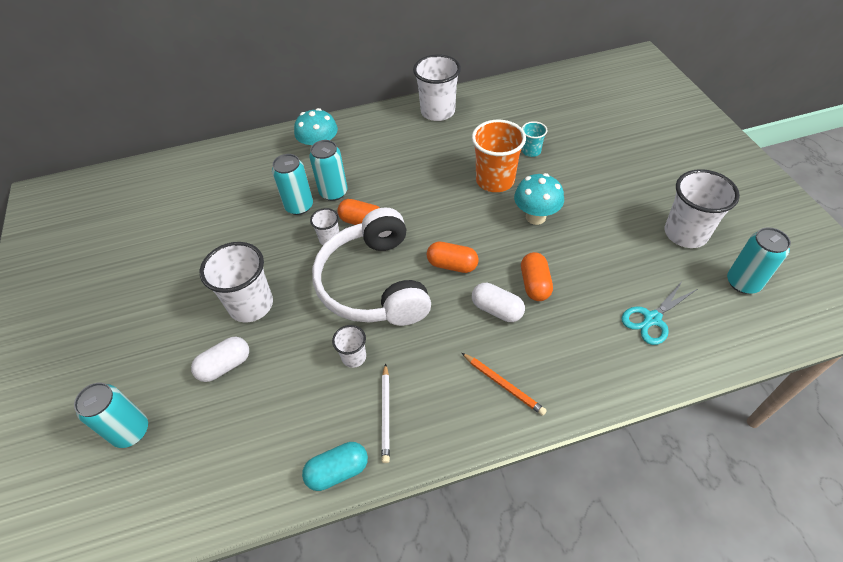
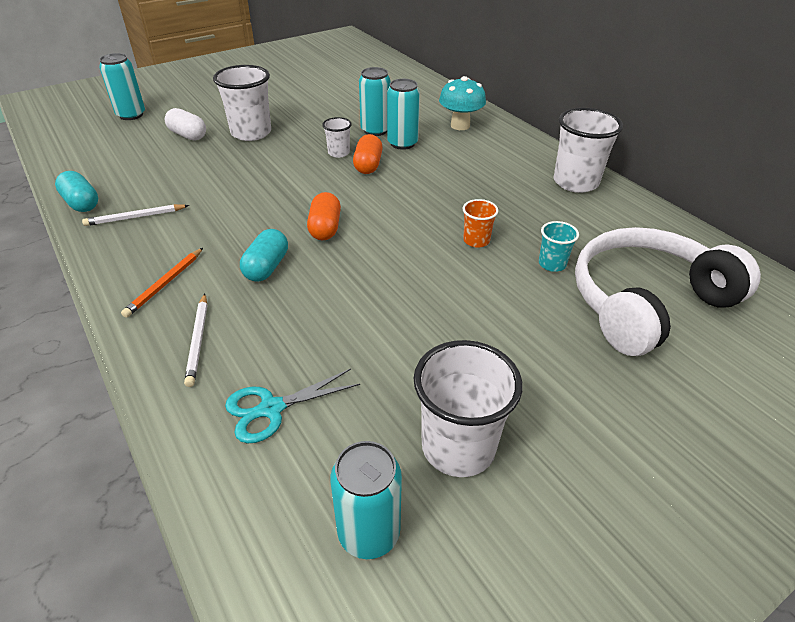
camera: 70 degrees right, 10 degrees down
white headphones [312,208,431,326] -> white headphones moved to [575,227,761,356]
white cup [332,325,366,368] -> none
orange cup [472,120,526,192] -> orange cup [463,199,499,248], size x0.51
white capsule [472,283,525,322] -> turquoise capsule [240,229,288,282]
turquoise mushroom [514,173,564,225] -> none
orange capsule [521,252,553,301] -> none
turquoise scissors [622,280,697,345] -> turquoise scissors turned 60 degrees counterclockwise [225,369,360,443]
none -> white pencil [184,294,207,387]

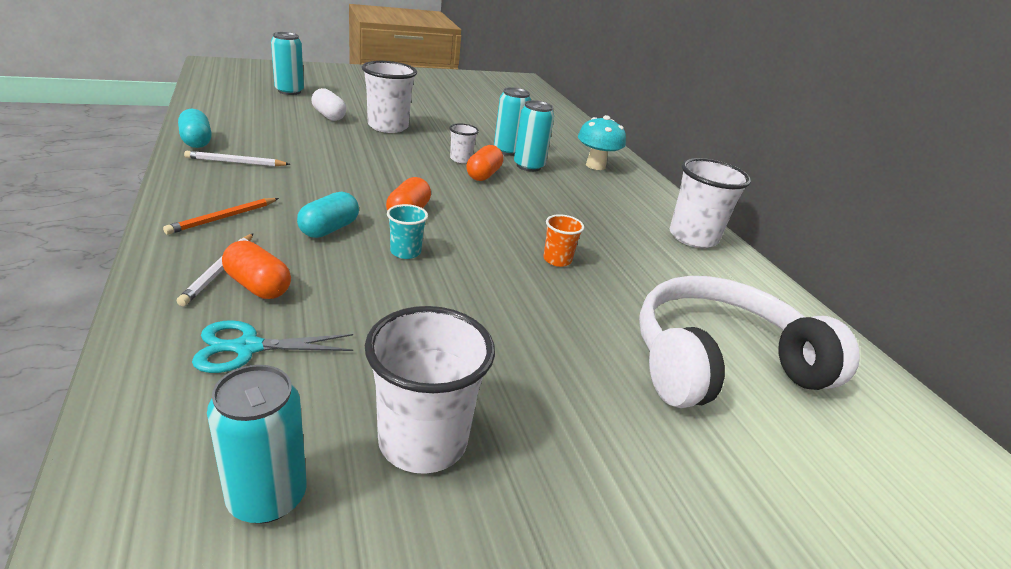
camera: 10 degrees right, 10 degrees down
turquoise cup [539,221,579,272] -> turquoise cup moved to [387,204,428,259]
none -> orange capsule [222,241,291,299]

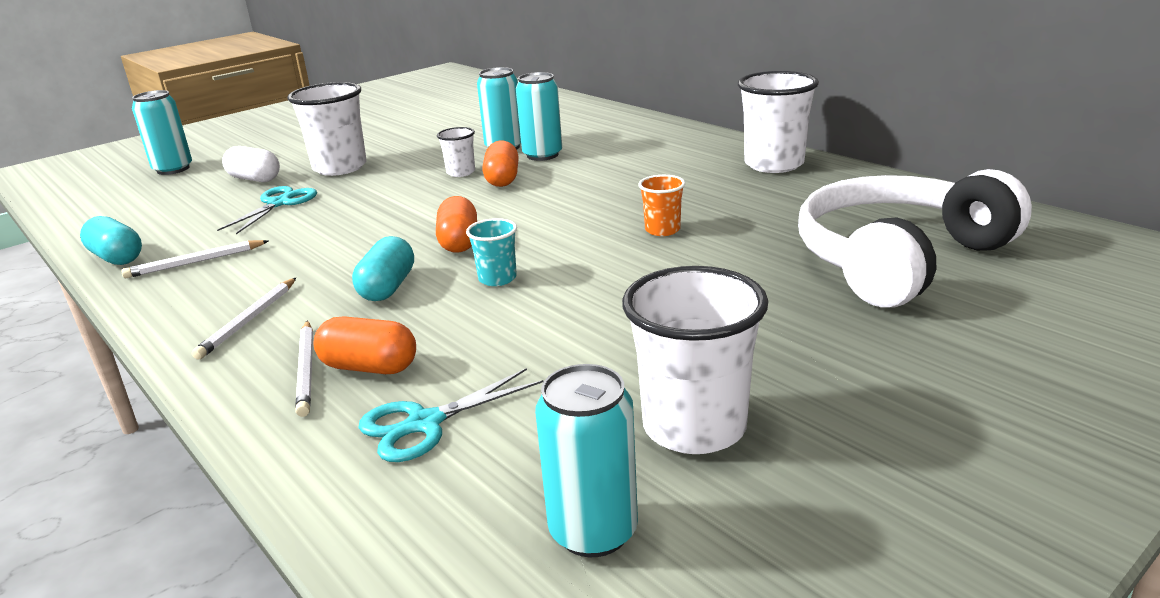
camera: 15 degrees left, 5 degrees down
orange pencil [163,198,279,235] -> white pencil [192,278,296,360]
turquoise mushroom [578,115,626,170] -> none
none -> turquoise scissors [217,186,317,234]

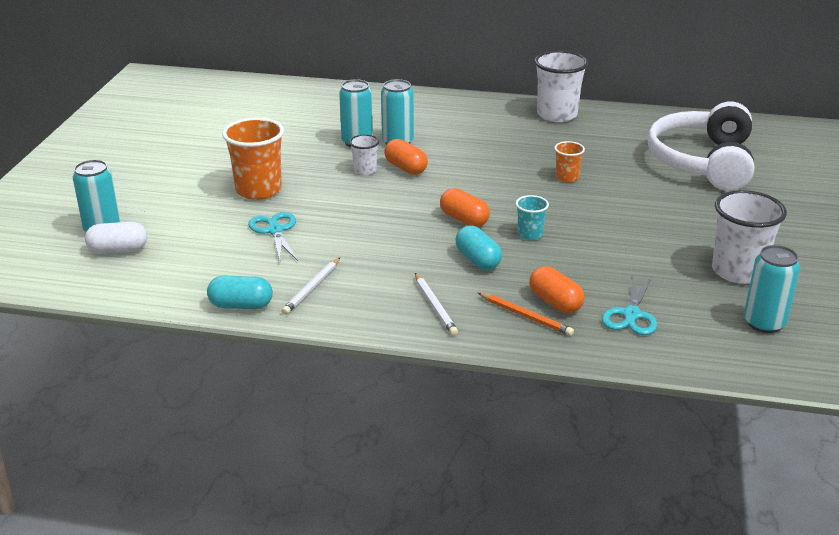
camera: 40 degrees left, 5 degrees up
white capsule [222,146,280,182] -> white capsule moved to [85,222,147,254]
white cup [287,82,367,176] -> orange cup [222,118,284,200]
white pencil [295,320,313,417] -> orange pencil [478,293,574,336]
orange capsule [313,316,416,374] -> orange capsule turned 75 degrees clockwise [529,266,584,313]

